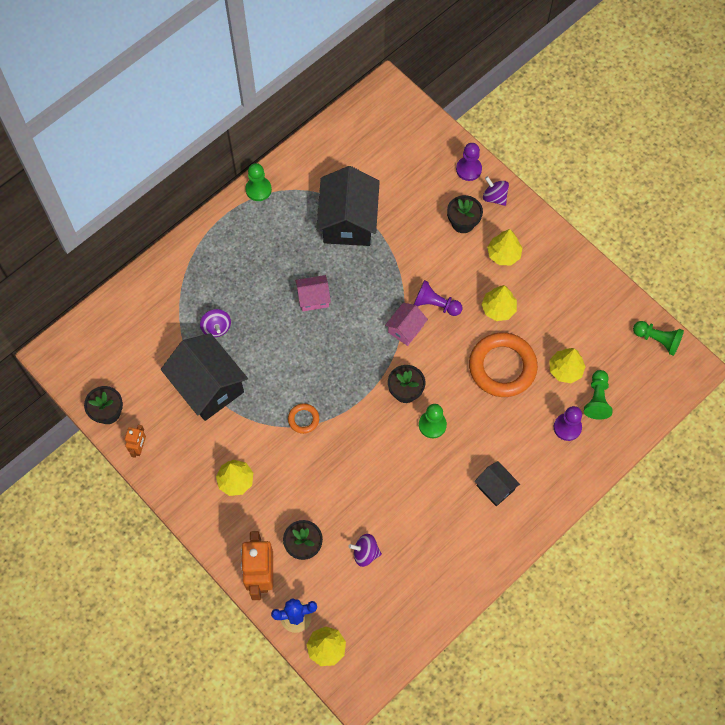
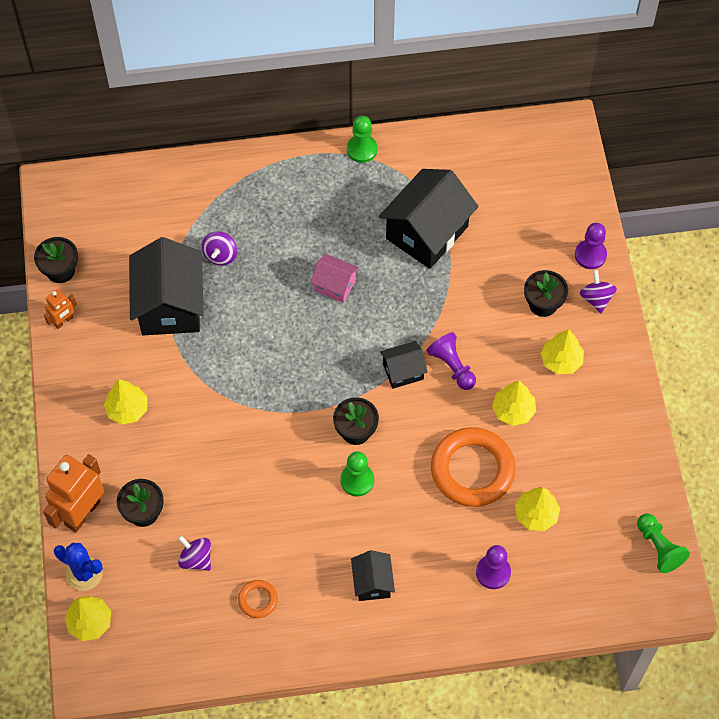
camera: 35 degrees right, 5 degrees down
orange ring [288,403,319,434] -> orange ring moved to [238,580,278,618]
pink house [385,303,428,346] -> black house [380,341,428,389]
green pawn [584,370,612,420] -> none

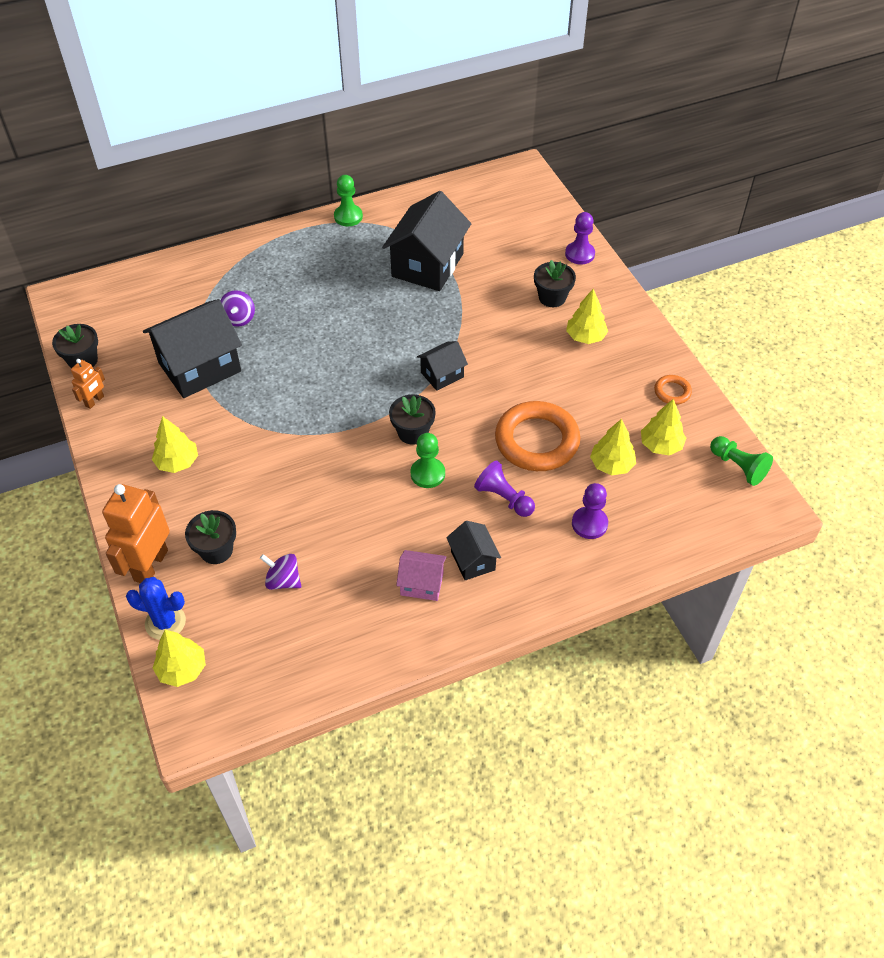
camera: 15 degrees left, 10 degrees down
black house [129,237,204,335] -> black house turned 75 degrees clockwise [143,299,242,398]
orange ring [238,580,278,618] -> orange ring moved to [654,375,692,405]
pink house [311,254,359,303] -> pink house moved to [396,550,447,601]
purple pawn [426,332,476,390] -> purple pawn moved to [474,460,535,517]
yellow tree [492,381,536,426] -> yellow tree moved to [641,399,686,455]
purple spinning top [580,270,617,313] -> none

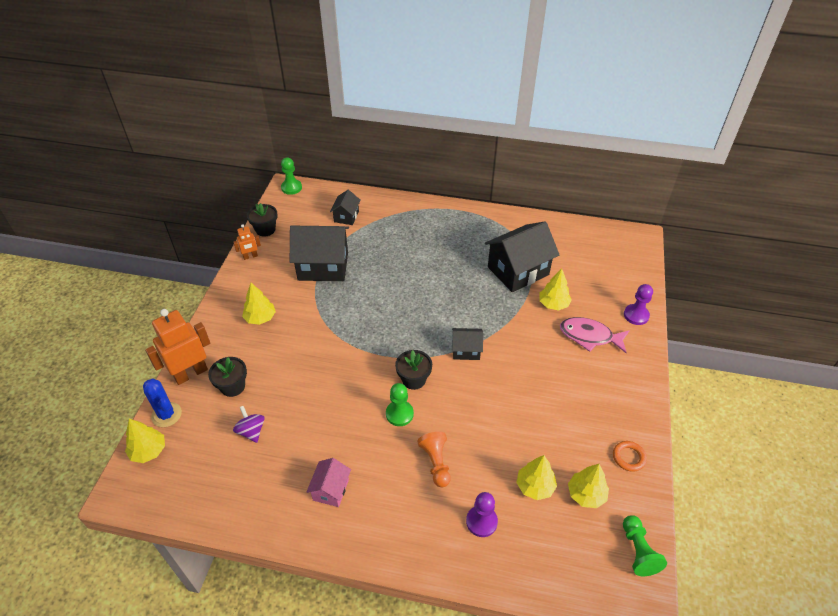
camera: 35 degrees right, 5 degrees down
purple spinning top [220,290,255,327] -> none
green pawn [334,175,363,227] -> green pawn moved to [281,157,302,195]
pink house [396,550,447,601] -> pink house turned 60 degrees clockwise [307,458,351,507]
black house [446,521,501,580] -> black house moved to [330,190,361,225]
purple pawn [474,460,535,517] -> orange pawn [417,432,451,487]
orange ring [495,401,580,471] -> none
black flower pot [534,260,576,307] -> pink fish [560,317,630,353]
yellow tree [566,289,608,344] -> yellow tree moved to [539,269,572,311]

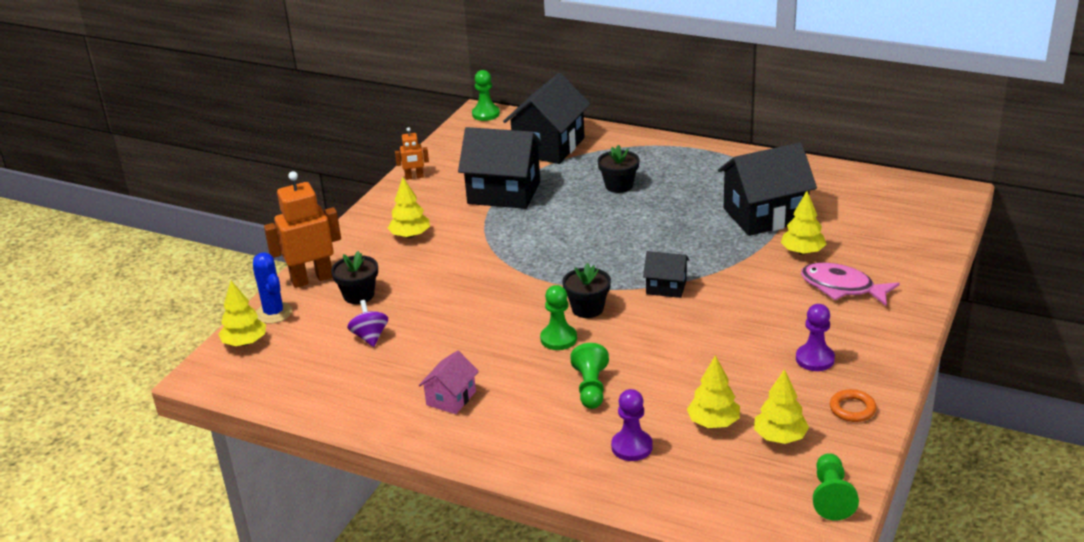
camera: 15 degrees right, 15 degrees down
black flower pot [247,203,277,237] -> black flower pot moved to [598,145,639,193]
black house [330,190,361,225] -> black house [503,73,590,164], size x1.97
orange pawn [417,432,451,487] -> green pawn [570,343,609,409]
purple pawn [624,284,653,325] -> purple pawn moved to [796,304,835,371]

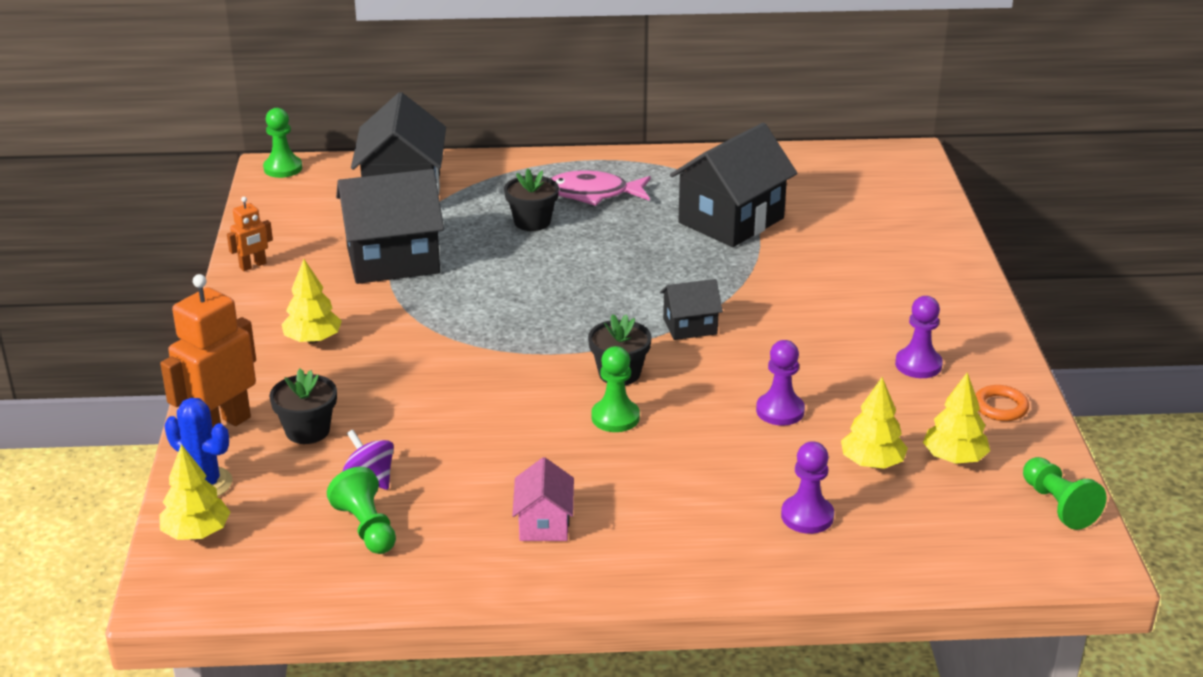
camera: 30 degrees left, 0 degrees up
green pawn [570,343,609,409] -> green pawn moved to [327,467,396,554]
yellow tree [781,191,826,255] -> none
pink fish [801,263,900,307] -> pink fish moved to [550,170,651,206]
none -> purple pawn [756,340,805,426]

